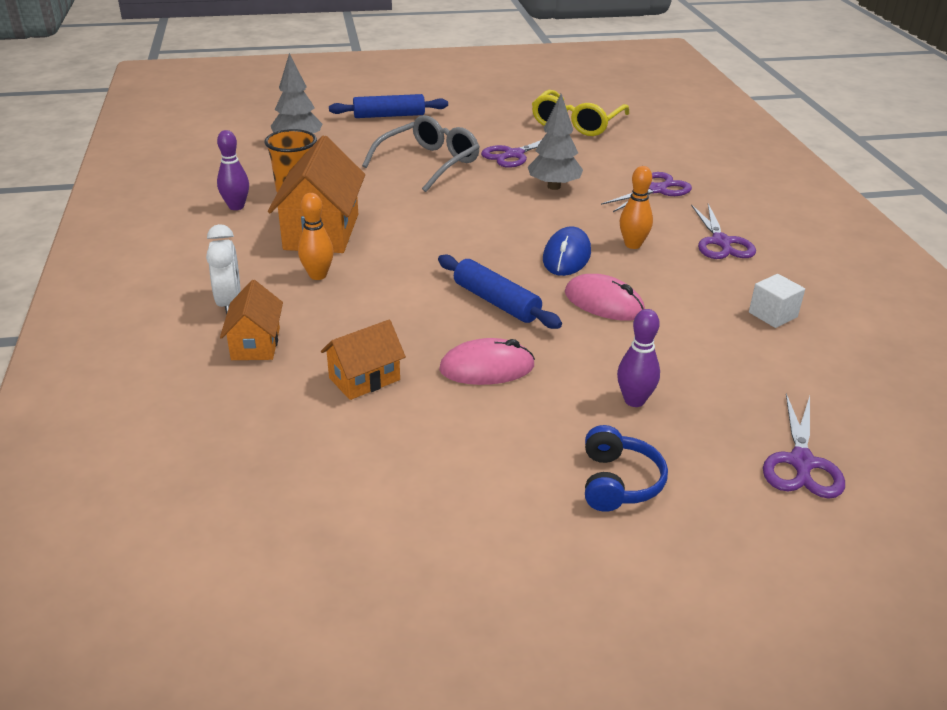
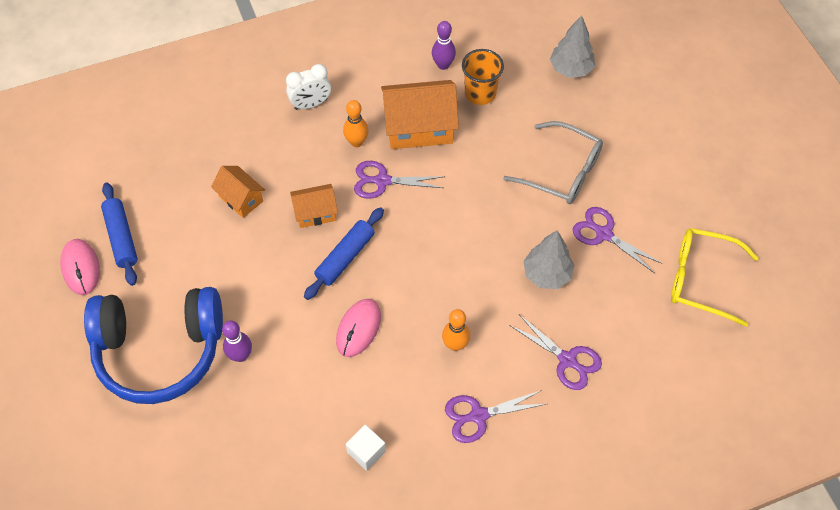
camera: 80 degrees right, 25 degrees up
orange house [220,280,283,360] -> orange house moved to [290,184,338,228]
blue rolling pin [329,94,448,118] -> blue rolling pin moved to [101,182,138,286]
pink mouse [439,338,535,385] -> pink mouse moved to [60,239,100,295]
blue mouse [543,226,591,276] -> none
blue headphones [585,425,668,512] -> blue headphones [84,287,223,404], size x2.34
purple scissors [763,394,845,499] -> purple scissors moved to [354,161,443,199]

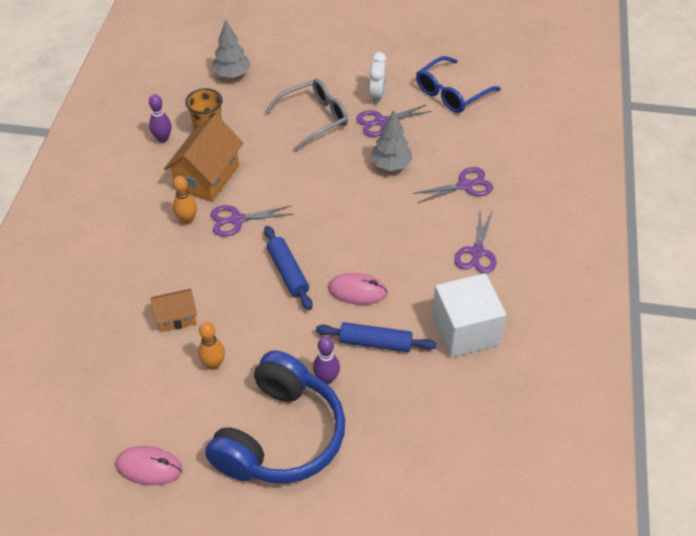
camera: 60 degrees left, 10 degrees down
blue rolling pin [101,182,138,286] -> blue rolling pin moved to [316,322,437,352]
white clock [286,64,331,110] -> white clock moved to [369,52,387,105]
orange house [290,184,338,228] -> none
pink mouse [336,299,381,357] -> pink mouse turned 45 degrees counterclockwise [328,273,388,305]
white cube [346,425,386,471] -> white cube [432,273,506,358], size x2.19
purple scissors [354,161,443,199] -> purple scissors turned 45 degrees clockwise [210,205,294,237]
orange bowling pin [442,309,470,351] -> orange bowling pin moved to [198,322,225,370]
yellow glasses [671,228,759,327] -> blue glasses [416,56,501,113]

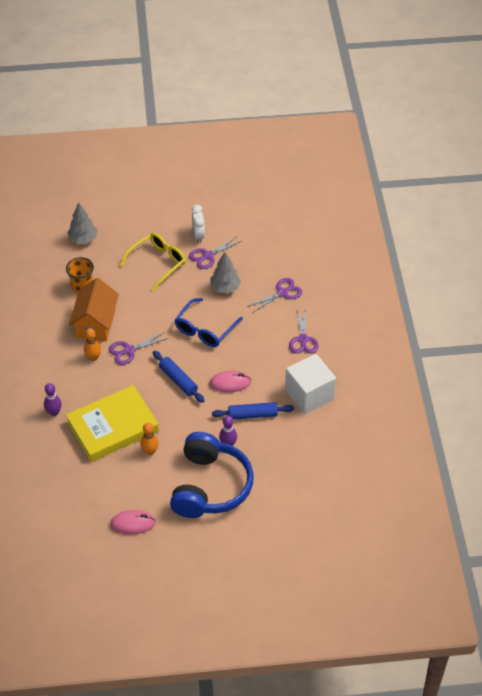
camera: 15 degrees left, 0 degrees up
purple bowling pin [149,94,172,143] -> purple bowling pin moved to [44,383,62,416]
orange house [150,289,197,332] -> yellow book [66,385,159,462]
grey glasses [264,79,348,151] -> yellow glasses [120,233,186,291]
blue glasses [416,56,501,113] -> blue glasses moved to [175,298,243,347]

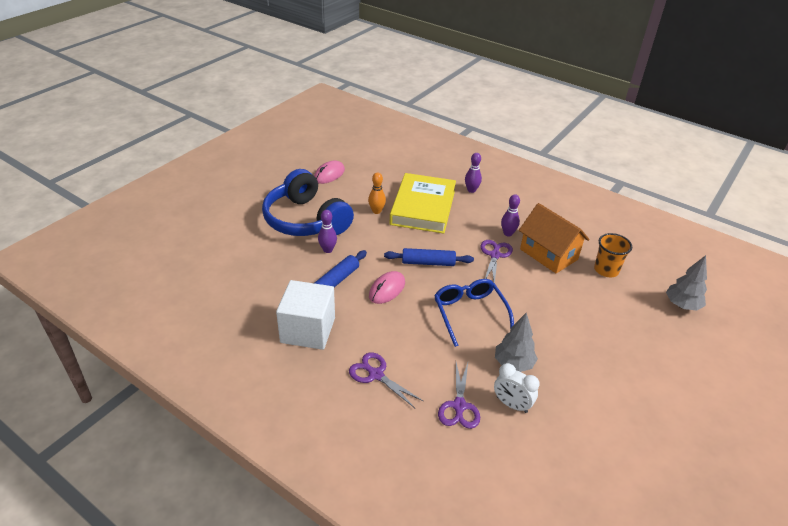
camera: 130 degrees right, 10 degrees down
orange bowling pin [84,328,101,361] -> purple bowling pin [501,194,520,236]
yellow glasses [120,233,186,291] -> none
purple scissors [189,236,242,269] -> none
white clock [191,205,205,243] -> white clock moved to [494,363,540,413]

